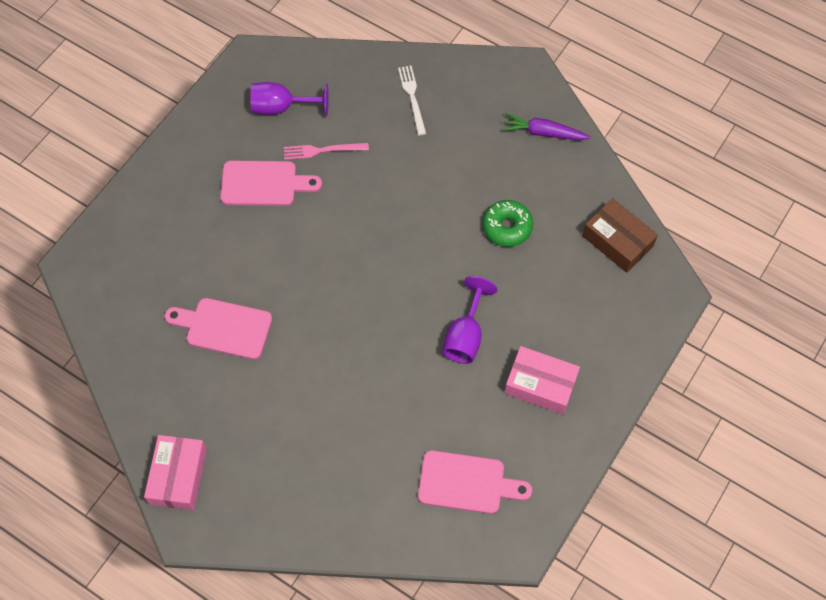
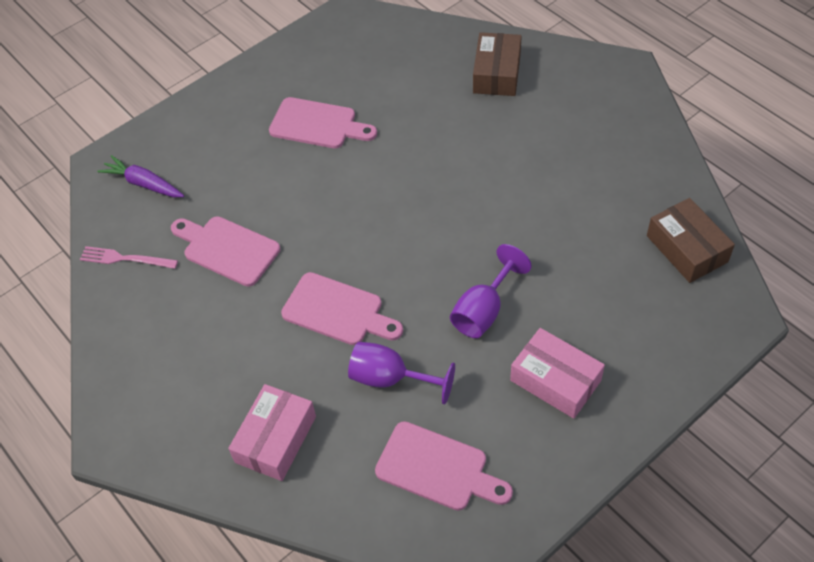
camera: 20 degrees right, 10 degrees down
pink box [144,435,207,510] -> pink box moved to [228,384,316,481]
purple goblet [250,82,329,116] -> purple goblet moved to [348,342,455,404]
pink fork [284,143,369,160] -> pink fork moved to [80,246,178,269]
white fork [398,65,426,135] -> brown box [473,32,522,96]
green donut [483,200,533,247] -> none
purple carrot [502,113,590,140] -> purple carrot moved to [97,155,184,197]
none -> pink cutting board [281,272,403,345]

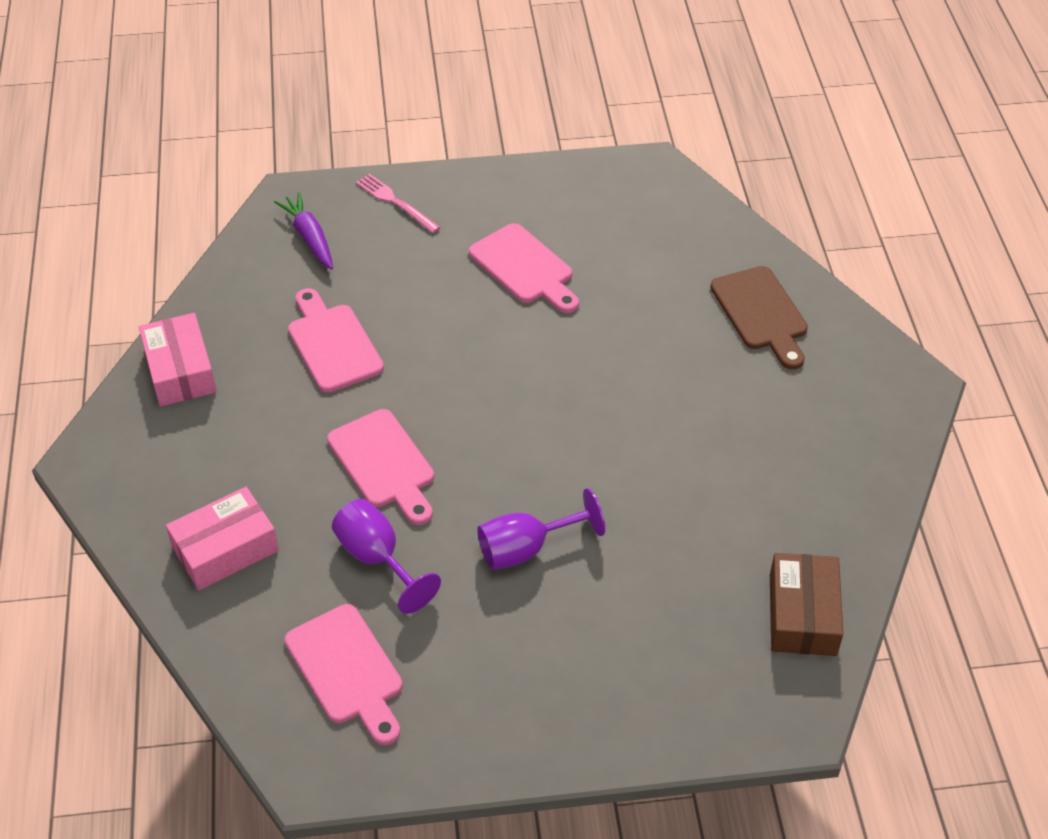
camera: 30 degrees right, 5 degrees down
pink fork [80,246,178,269] -> pink fork moved to [356,173,440,233]
brown box [473,32,522,96] -> brown cutting board [710,266,808,370]
pink box [510,328,605,419] -> pink box moved to [139,313,217,406]

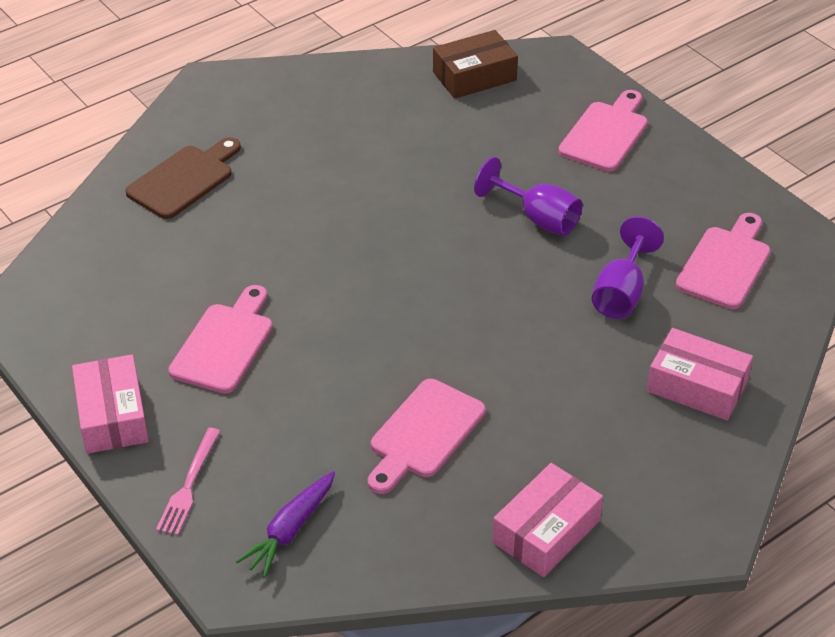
camera: 120 degrees left, 5 degrees down
pink cutting board [327,409,434,525] -> pink cutting board moved to [558,90,648,172]
none -> pink box [72,354,149,454]

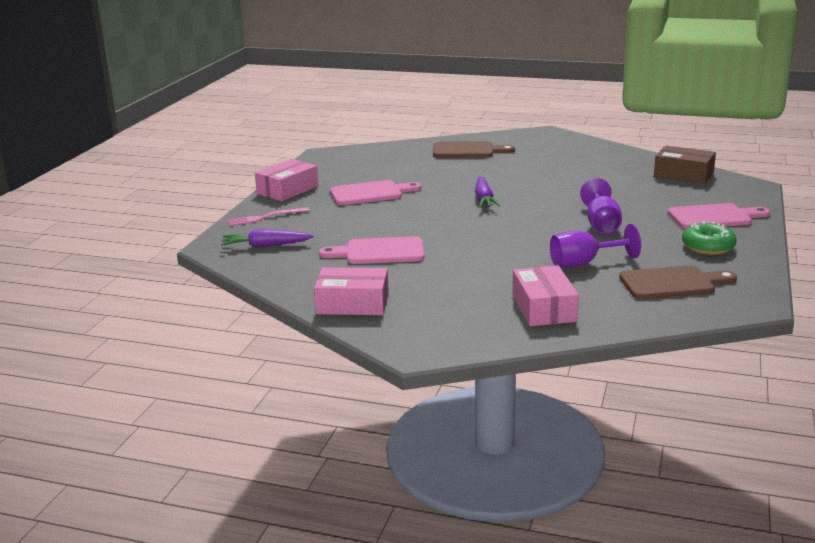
camera: 55 degrees right, 20 degrees down
pink cutting board [676,213,771,309] -> brown cutting board [619,265,737,299]
none -> purple carrot [475,177,500,207]
none -> green donut [682,221,737,255]

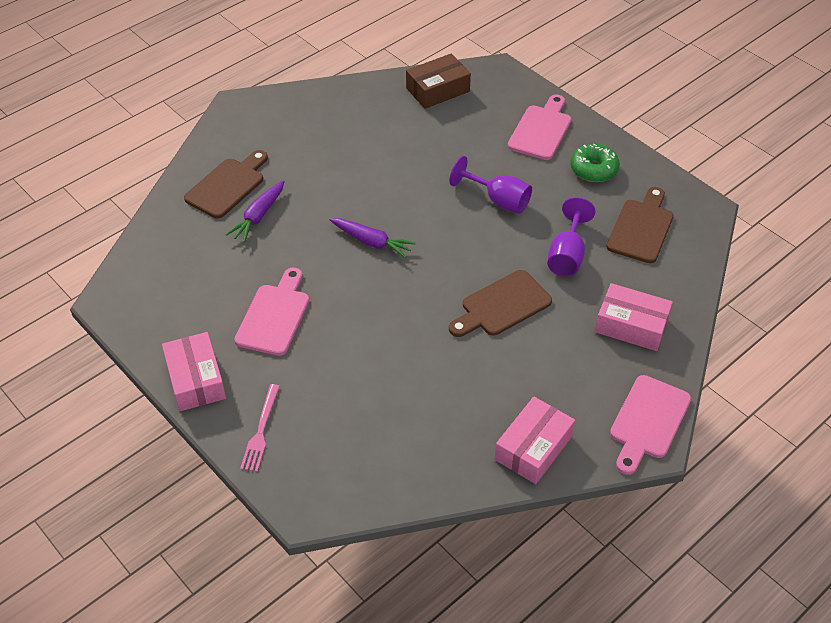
camera: 60 degrees left, 25 degrees up
purple carrot [221,229,314,248] -> purple carrot moved to [225,180,285,242]
pink cutting board [319,236,424,264] -> pink cutting board moved to [610,375,691,475]
none -> brown cutting board [449,270,552,337]

